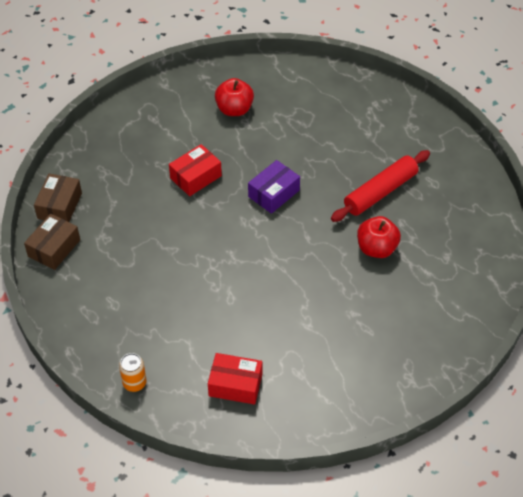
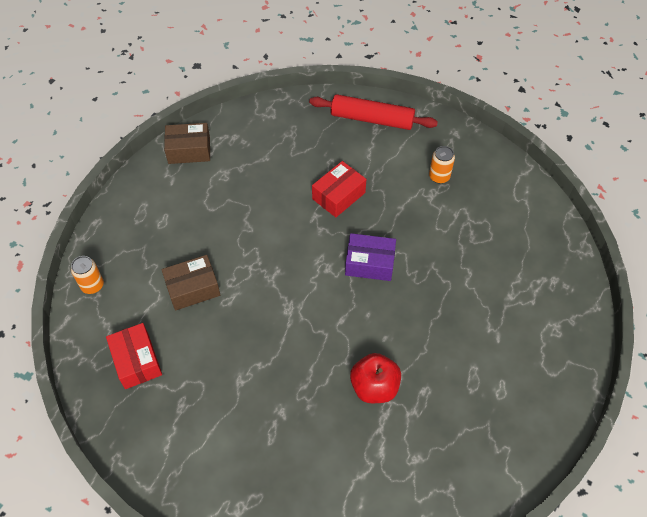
camera: 55 degrees right, 5 degrees up
brown box [34,174,82,222] -> brown box moved to [162,255,220,310]
red box [169,144,222,196] -> red box turned 60 degrees counterclockwise [312,161,366,217]
red apple [215,78,254,116] -> orange can [429,146,455,184]
red rolling pin [331,150,430,222] -> red rolling pin moved to [309,94,438,130]

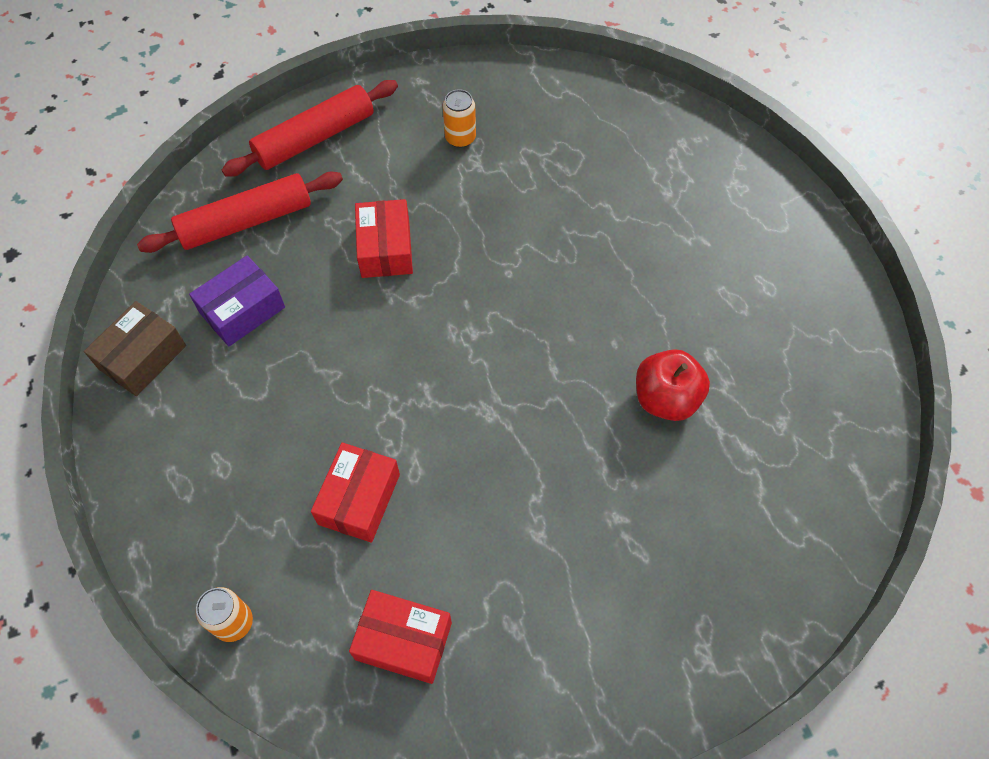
camera: 50 degrees left, 5 degrees up
brown box [162,255,220,310] -> red box [311,443,400,543]
purple box [345,233,396,281] -> purple box moved to [189,255,285,346]
none -> red rolling pin [137,171,343,253]

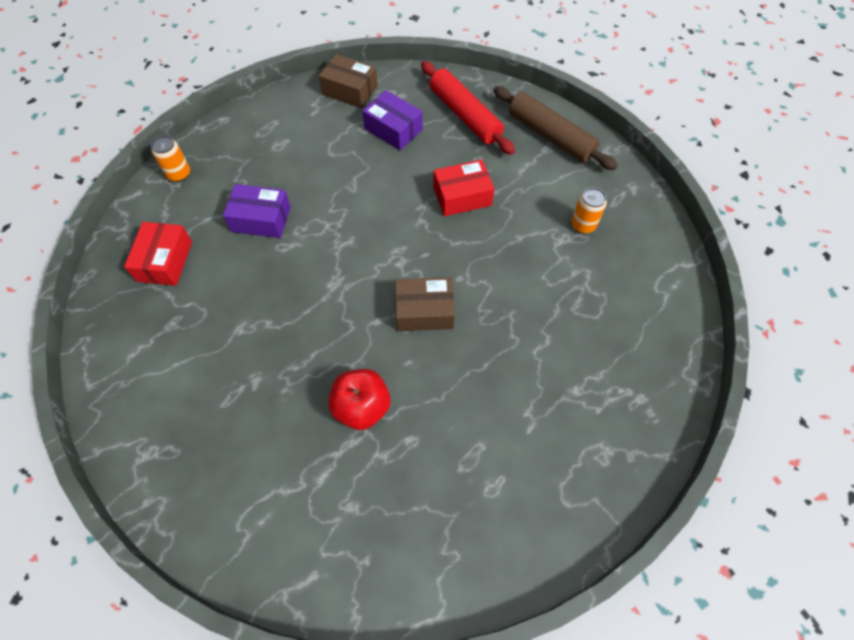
camera: 80 degrees right, 0 degrees up
red rolling pin [222,80,398,177] -> brown rolling pin [494,86,618,170]
red box [311,443,400,543] -> purple box [223,184,291,238]
none -> brown box [395,277,455,331]

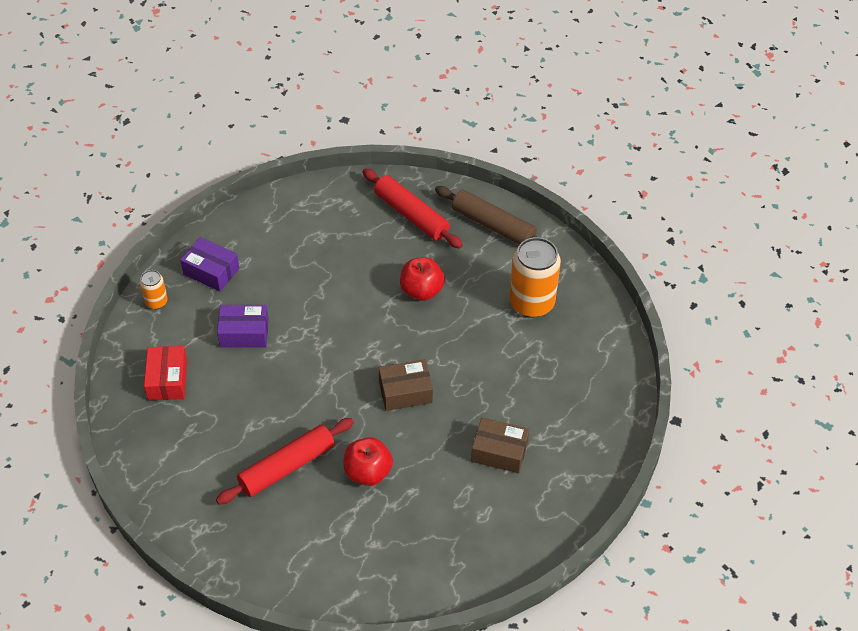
camera: 10 degrees left, 10 degrees down
brown box [319,54,378,108] -> brown box moved to [471,418,529,473]
purple box [362,90,423,150] -> purple box moved to [180,237,239,292]
red box [433,159,495,216] -> red apple [400,257,445,301]
orange can [571,188,607,233] -> orange can [509,237,561,317], size x2.01
none -> red rolling pin [216,418,354,505]

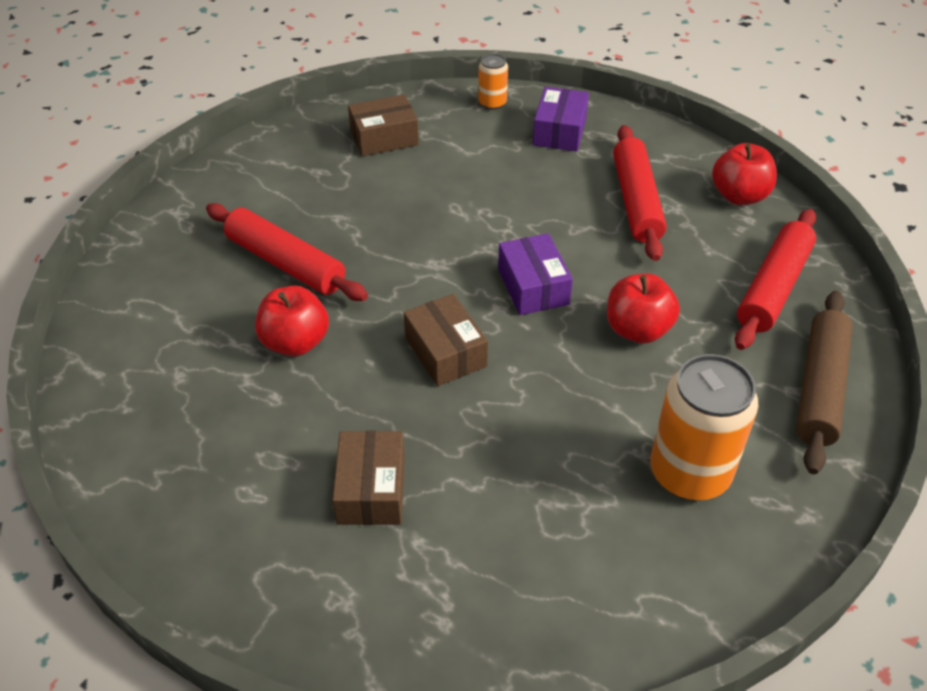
camera: 75 degrees right, 5 degrees down
red box [144,346,187,400] -> brown box [348,95,419,156]
purple box [217,305,269,348] -> purple box moved to [498,233,573,315]
none -> red rolling pin [613,125,667,261]
none -> red apple [712,143,777,205]

